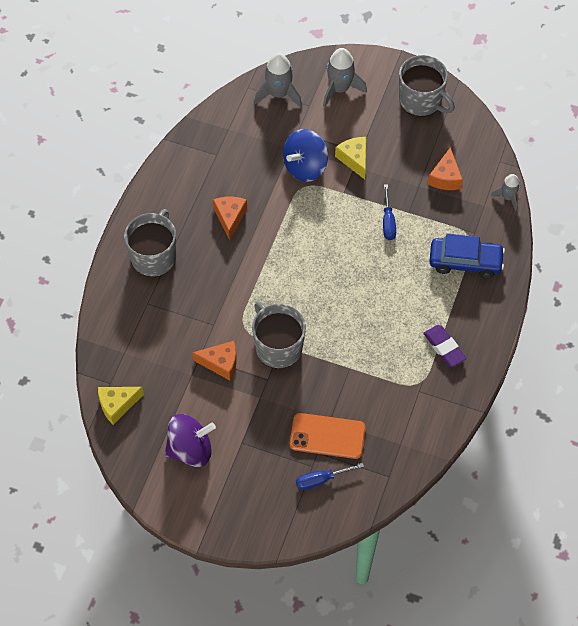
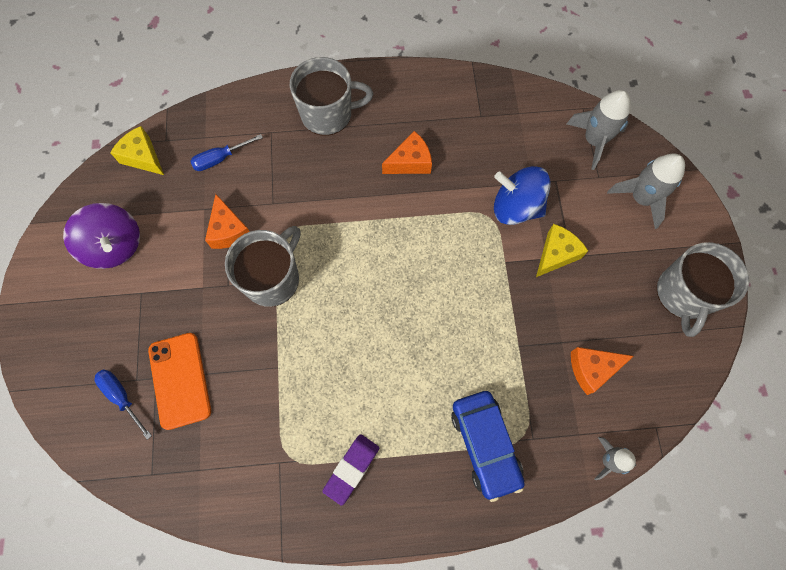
camera: 65 degrees right, 10 degrees up
blue screwdriver [383,184,396,240] -> blue screwdriver moved to [190,134,263,171]

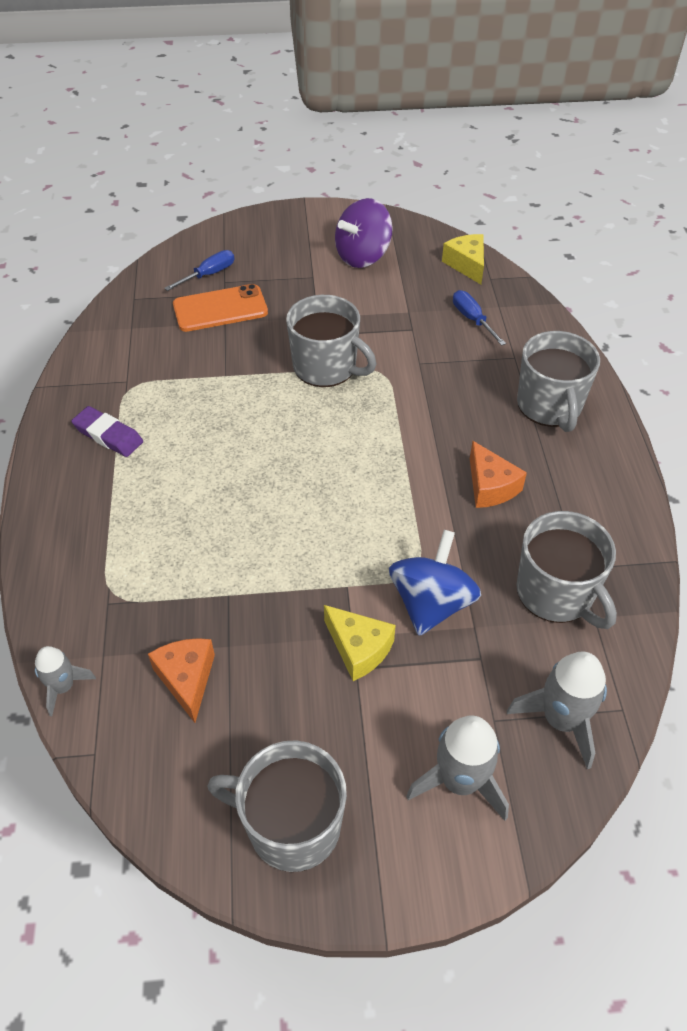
camera: 90 degrees right, 20 degrees down
yellow cheese [110,126,164,175] -> yellow cheese turned 60 degrees counterclockwise [442,234,484,284]
orange cheese [205,194,250,249] -> none
blue car [451,391,525,502] -> none
none -> grey mug [517,511,617,629]

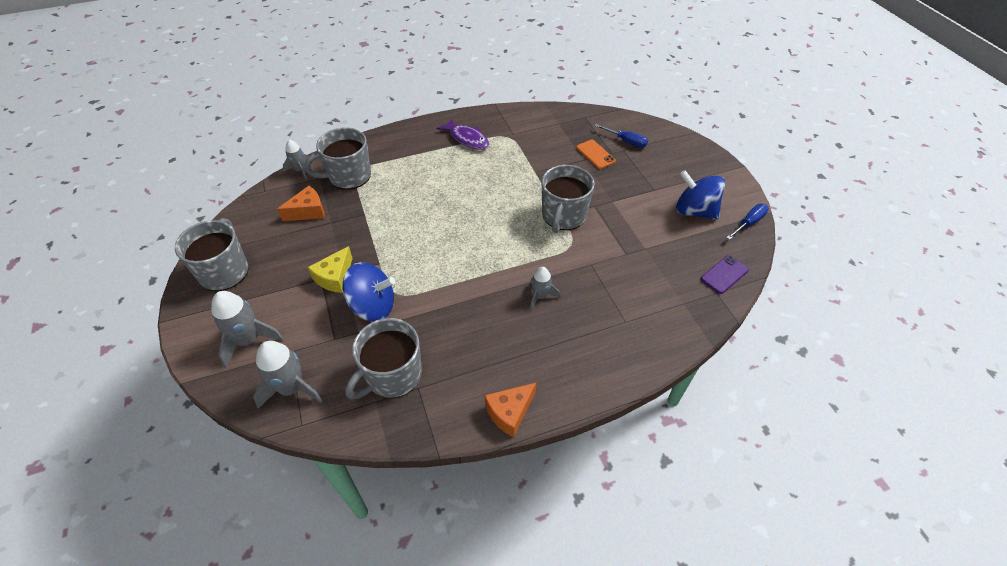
camera: 75 degrees right, 0 degrees up
purple eraser [71,406,143,457] -> purple fish [437,118,489,150]
orange phone [173,284,268,332] -> orange phone [576,140,616,169], size x0.66
purple spinning top [335,198,393,268] -> blue spinning top [676,170,725,220]
yellow cheese [442,234,484,284] -> purple phone [701,255,749,294]
blue screwdriver [453,290,506,346] -> blue screwdriver moved to [726,203,769,240]
orange cheese [470,441,527,508] -> orange cheese moved to [485,382,537,437]
grey mug [517,331,600,432] -> grey mug moved to [304,127,371,189]
none -> grey rocket [530,267,560,310]

